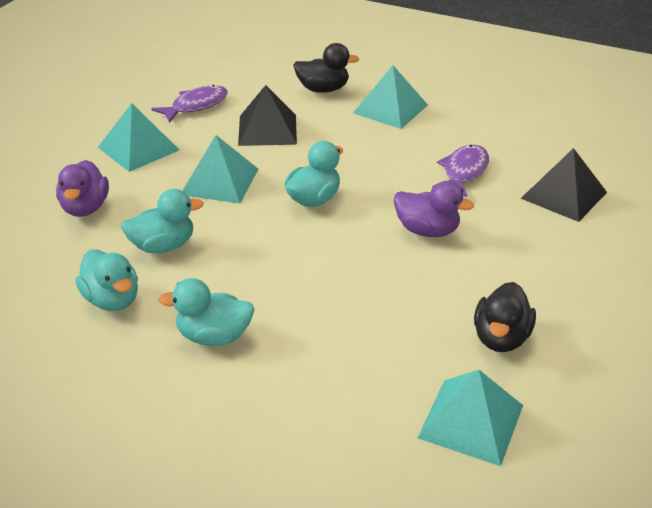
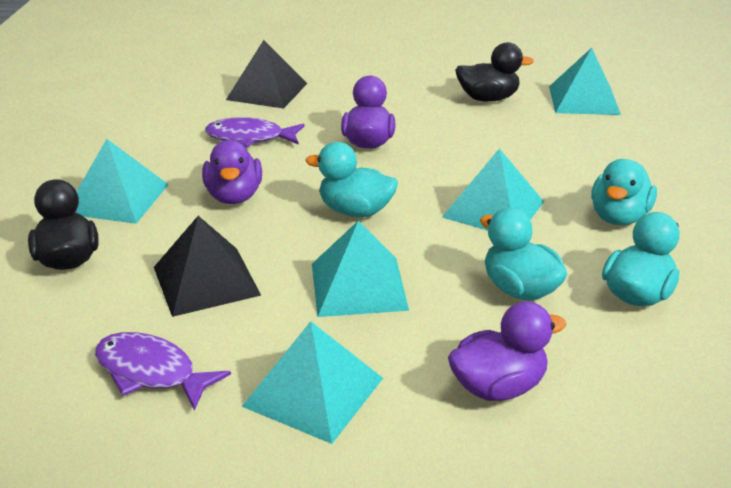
camera: 110 degrees left, 5 degrees down
turquoise duck [158,278,255,346] -> turquoise duck turned 45 degrees clockwise [591,159,657,225]
none -> purple duck [202,140,262,204]
none -> turquoise pyramid [442,148,544,231]

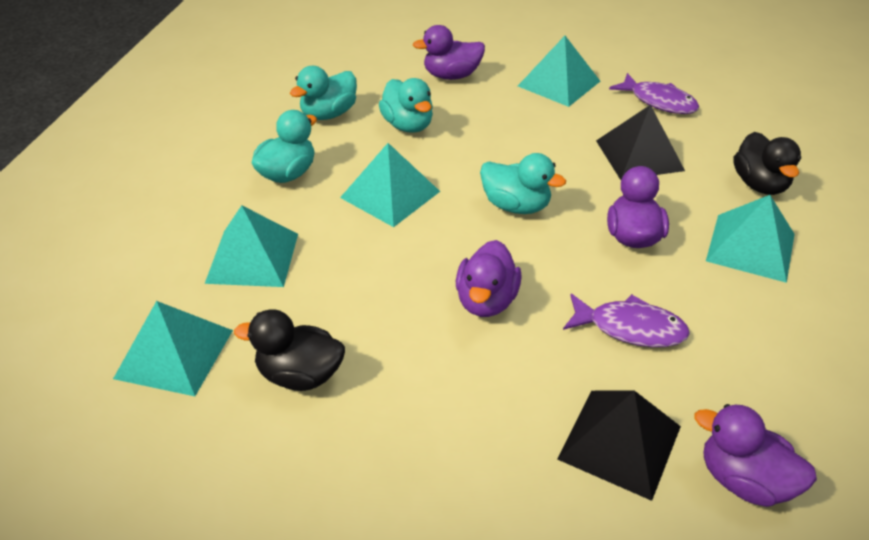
camera: 170 degrees left, 10 degrees up
turquoise pyramid [312,221,409,317] -> turquoise pyramid moved to [205,205,298,287]
none -> purple duck [694,404,817,507]

